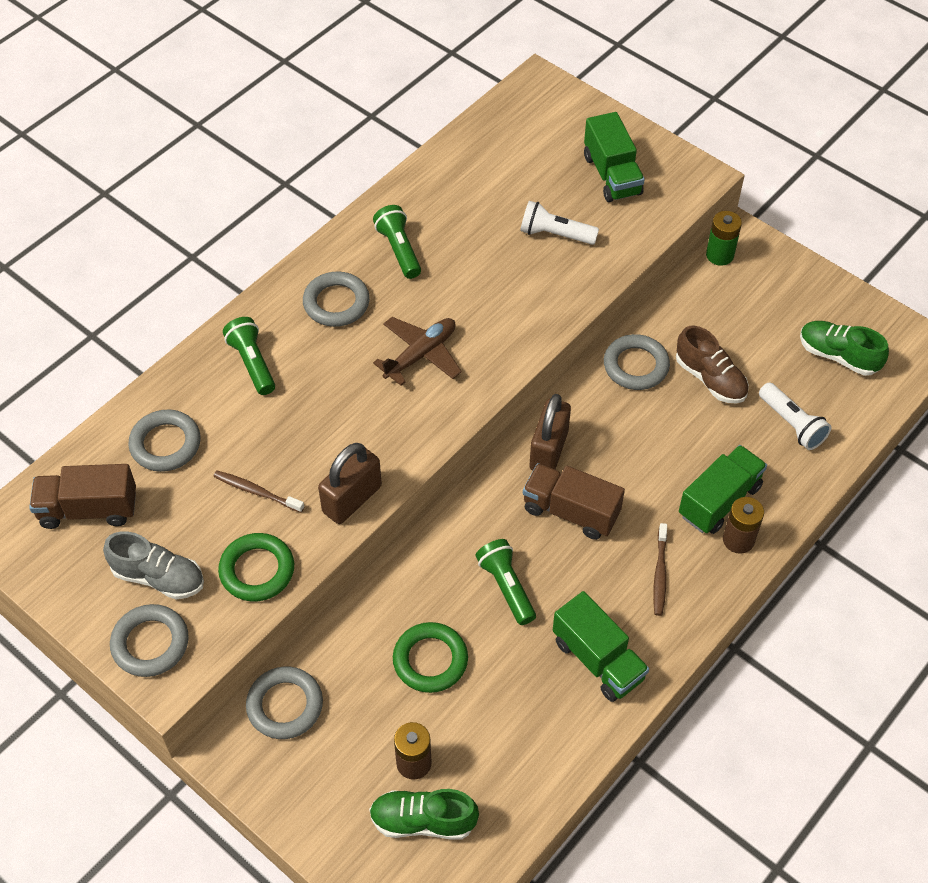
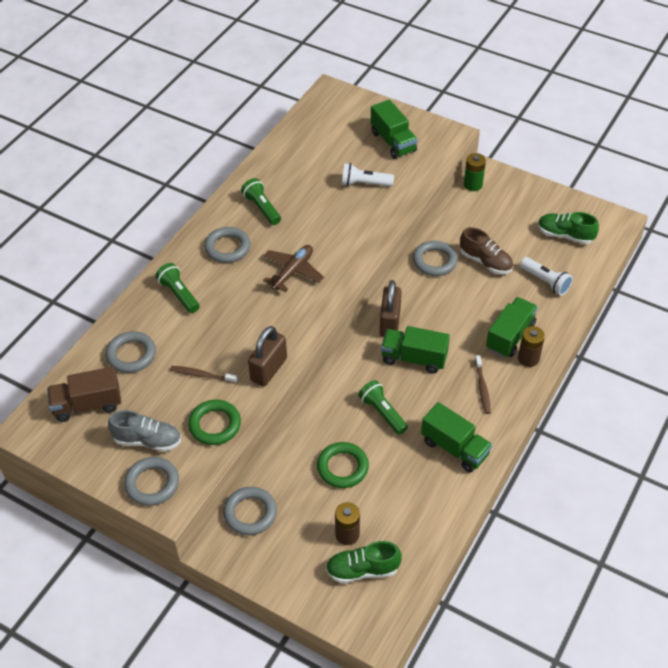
camera: 10 degrees left, 5 degrees down
brown truck [523,463,625,540] -> green truck [381,326,450,374]

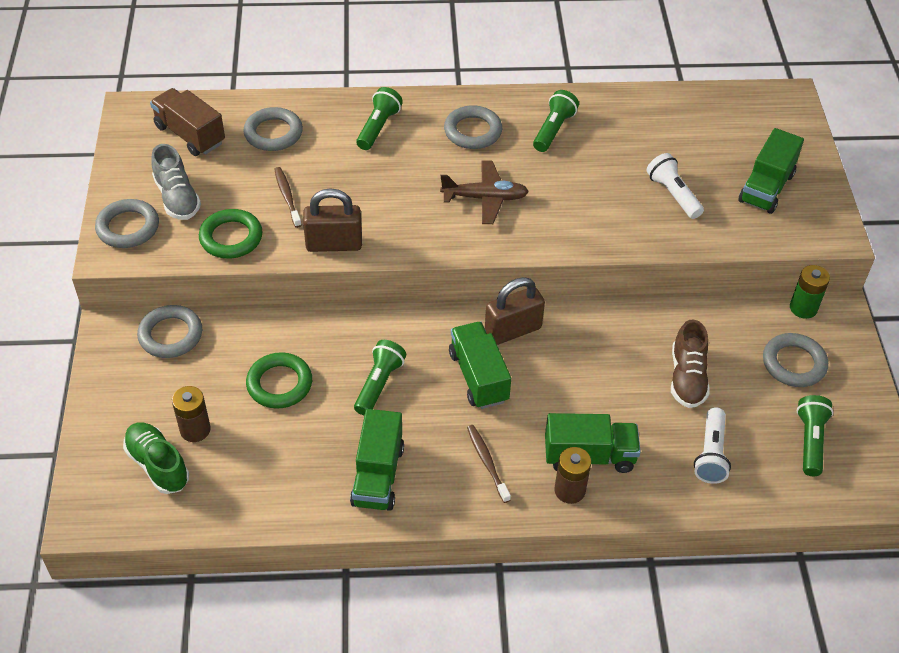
camera: 55 degrees right, 0 degrees up
grey ring [413,241,458,276] -> grey ring moved to [763,333,828,387]
brown toothbrush [475,355,491,414] -> brown toothbrush turned 105 degrees clockwise [467,425,511,503]
green shoe [538,212,599,244] -> green flashlight [797,395,833,476]

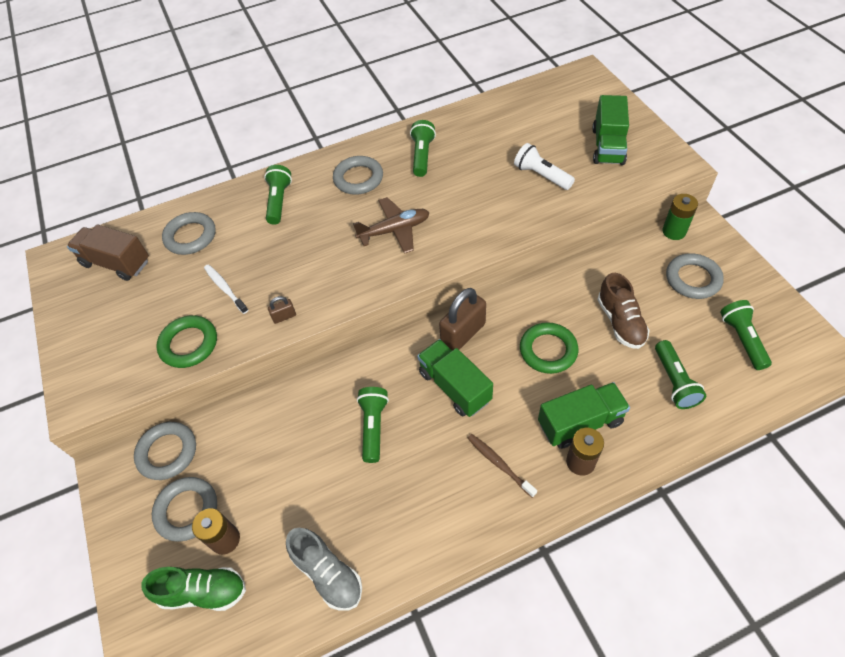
camera: 15 degrees left, 5 degrees up
grey ring [95,199,159,248] -> grey ring moved to [152,477,217,542]
green shoe [123,422,189,494] -> green shoe turned 150 degrees clockwise [141,567,246,611]
grey shoe [151,144,201,220] -> grey shoe moved to [286,528,362,611]
green ring [246,352,312,409] -> green ring moved to [520,322,578,374]
brown toothbrush [274,167,302,228] -> white toothbrush [204,264,248,314]
brown padlock [303,189,362,252] -> brown padlock [268,296,296,324], size x0.46
green truck [350,409,404,511] -> none
white flashlight [694,408,731,484] -> green flashlight [655,340,706,409]

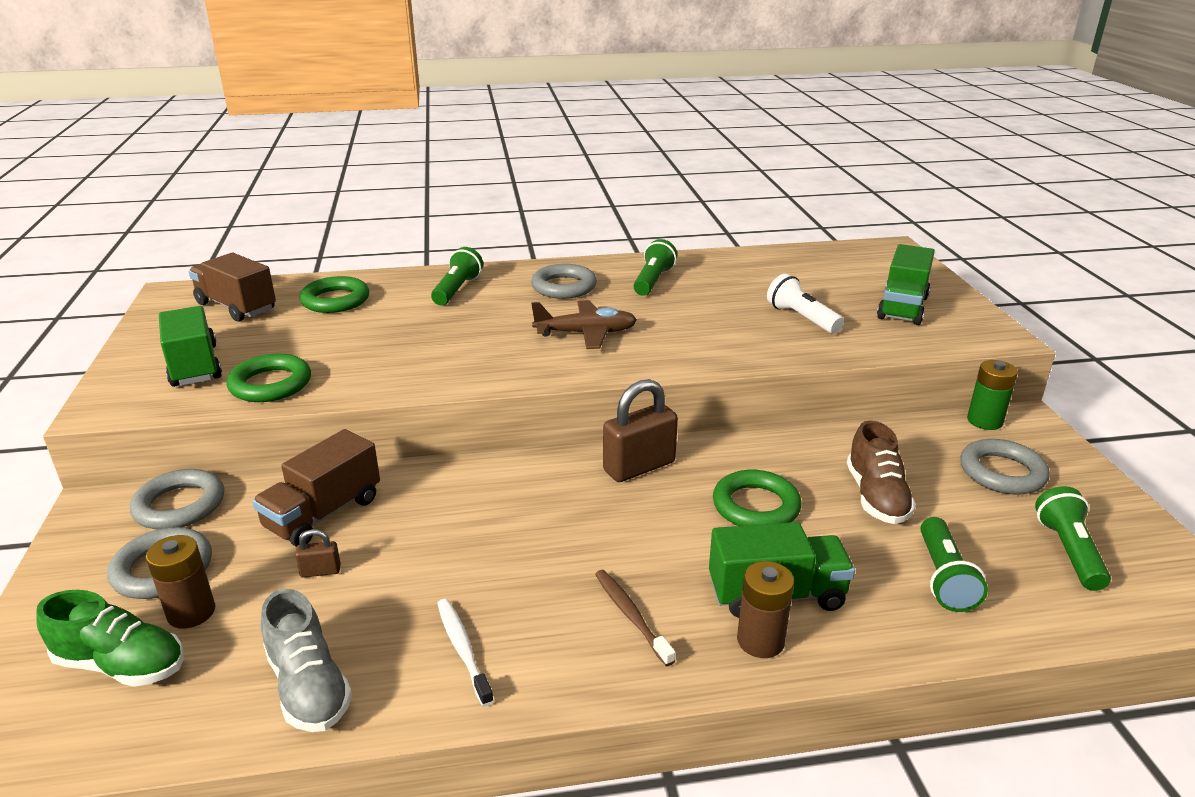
camera: 10 degrees right, 25 degrees down
grey ring [162,212,216,255] -> green ring [299,276,369,313]
white toothbrush [204,264,248,314] -> white toothbrush moved to [437,599,494,706]
brown padlock [268,296,296,324] -> brown padlock moved to [295,529,341,578]
green flashlight [357,387,389,463] -> none
green truck [417,339,493,417] -> green truck moved to [159,306,222,387]
none -> brown truck [252,429,380,547]

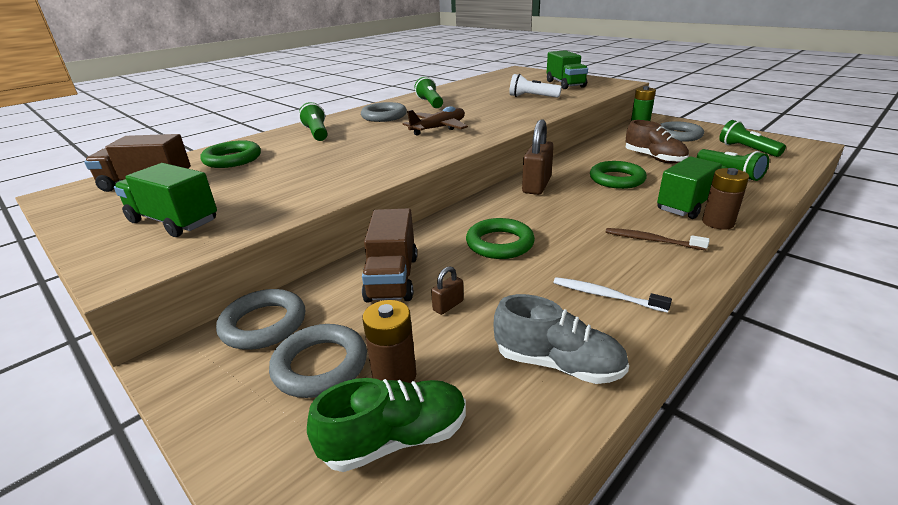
camera: 35 degrees left, 0 degrees up
green ring [227,354,311,402] -> green ring moved to [466,218,535,259]

